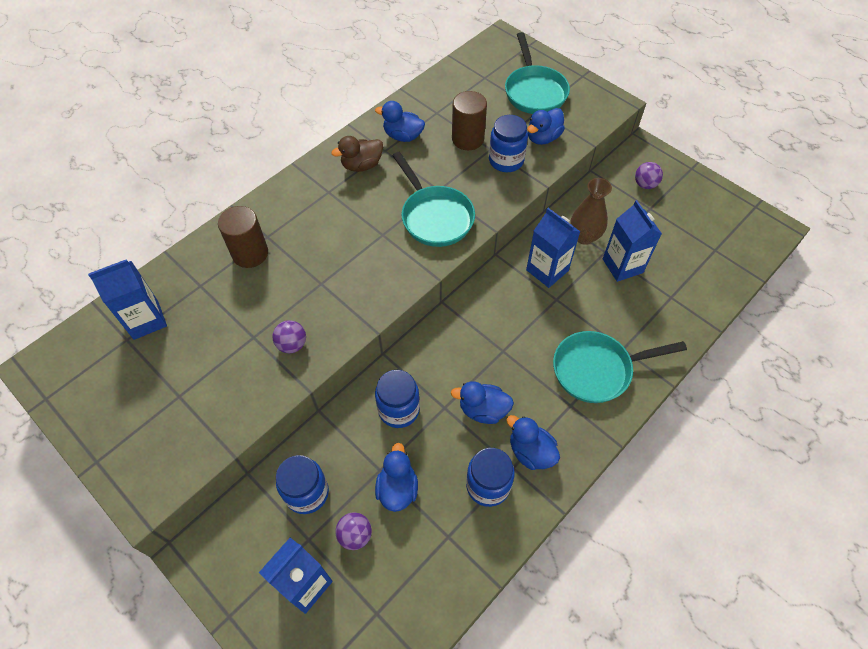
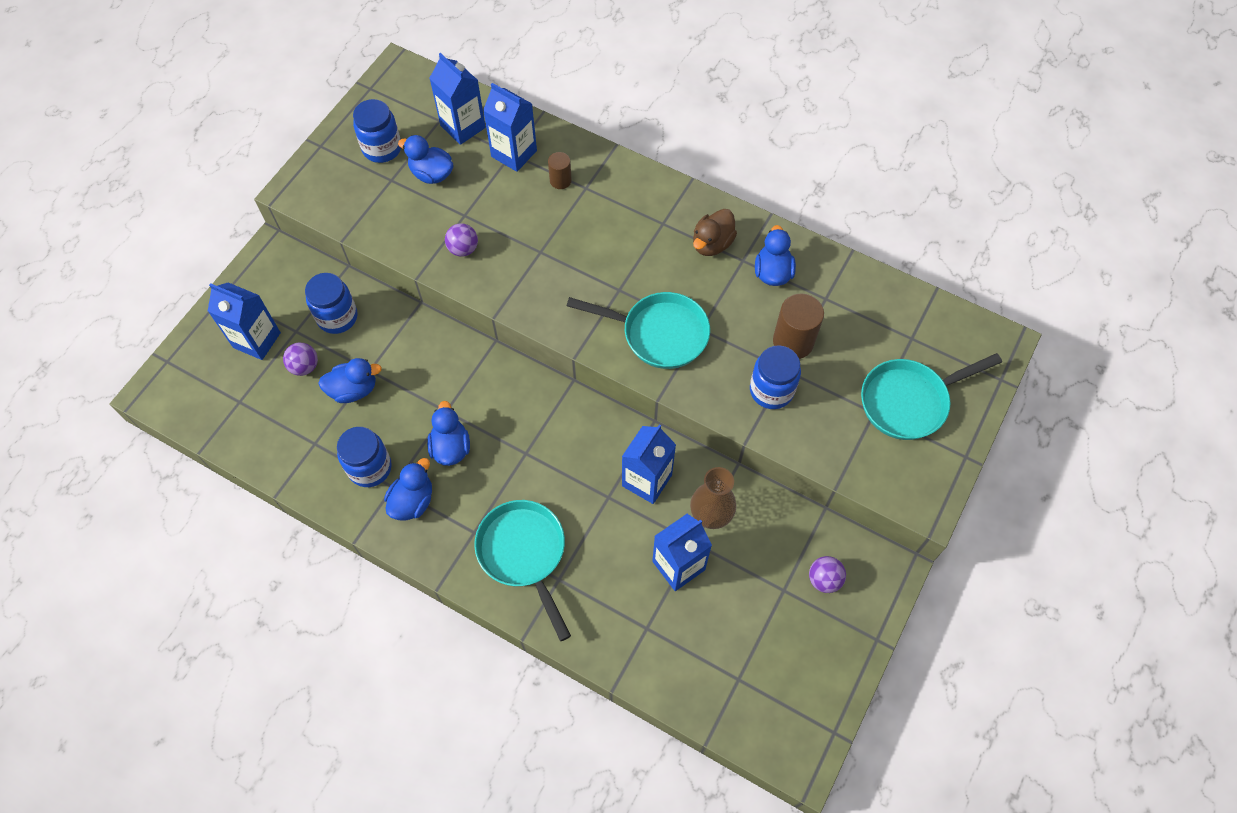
camera: 75 degrees right, 5 degrees up
brown cylinder [218,206,268,268] -> brown cylinder [548,152,572,189], size x0.57
brown duck [331,136,383,172] -> brown duck turned 105 degrees counterclockwise [693,209,737,256]
blue jar [375,370,420,428] -> blue jar moved to [353,99,401,163]
turquoise pan [392,152,475,247] -> turquoise pan turned 120 degrees counterclockwise [567,292,710,369]
blue duck [527,108,565,145] -> blue duck moved to [398,135,453,184]
none -> blue carton [483,83,537,172]

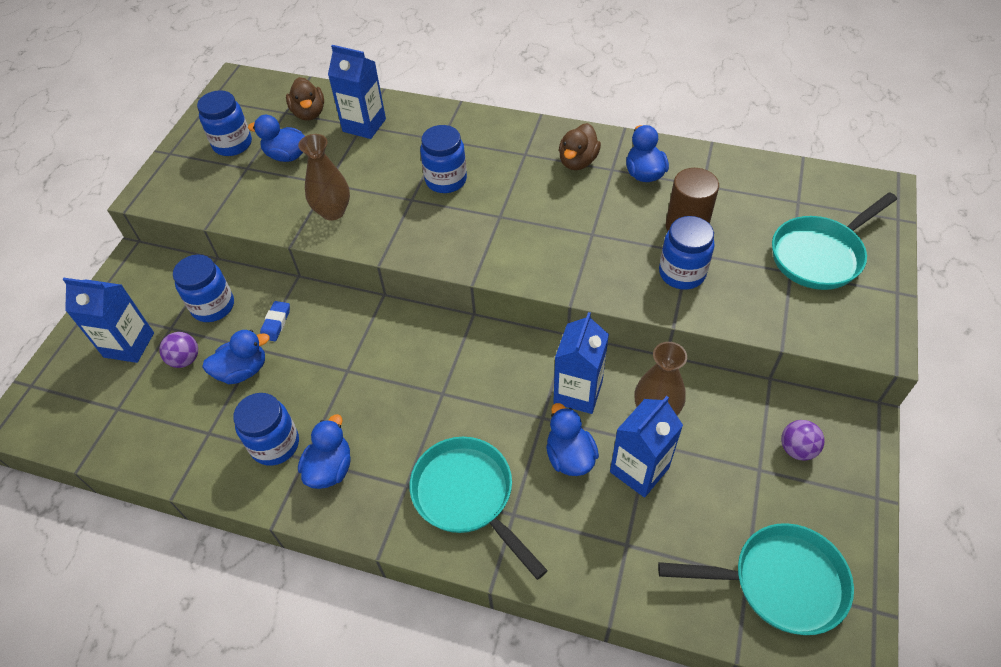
camera: 10 degrees left, 10 degrees down
blue duck [427,401,470,466] -> blue duck moved to [546,403,599,476]
blue carton [430,53,486,145] -> brown duck [286,77,324,121]
purple ball [445,223,478,257] -> brown vase [298,134,350,221]
brown cylinder [548,152,572,189] -> none
turquoise pan [567,292,710,369] -> turquoise pan moved to [658,523,854,635]
none -> blue eraser [260,301,290,341]
none -> blue jar [420,125,467,193]

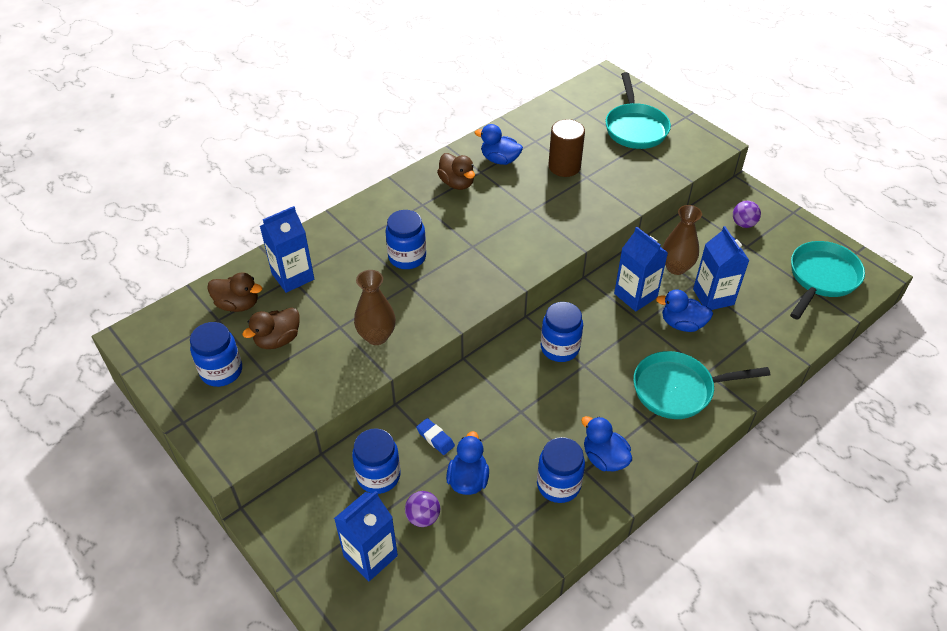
camera: 60 degrees left, 5 degrees down
blue duck [248,115,305,162] -> brown duck [242,307,300,349]
blue jar [659,216,715,290] -> blue jar moved to [541,302,583,362]

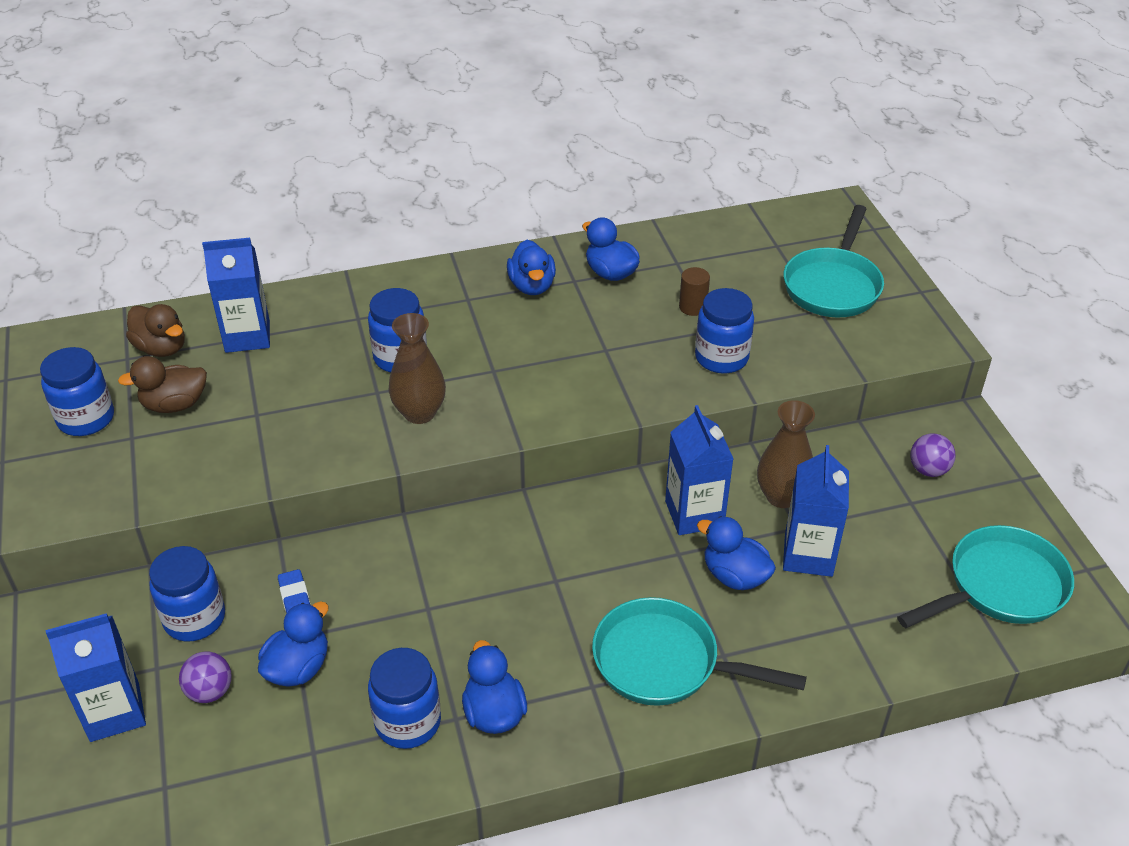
camera: 25 degrees right, 5 degrees down
brown vase [354,270,396,345] -> brown vase moved to [389,313,446,424]
brown duck [437,153,475,190] -> blue duck [507,240,556,295]
blue jar [541,302,583,362] -> blue jar moved to [695,288,754,374]
brown cylinder [548,119,585,177] -> brown cylinder [679,267,710,316], size x0.57

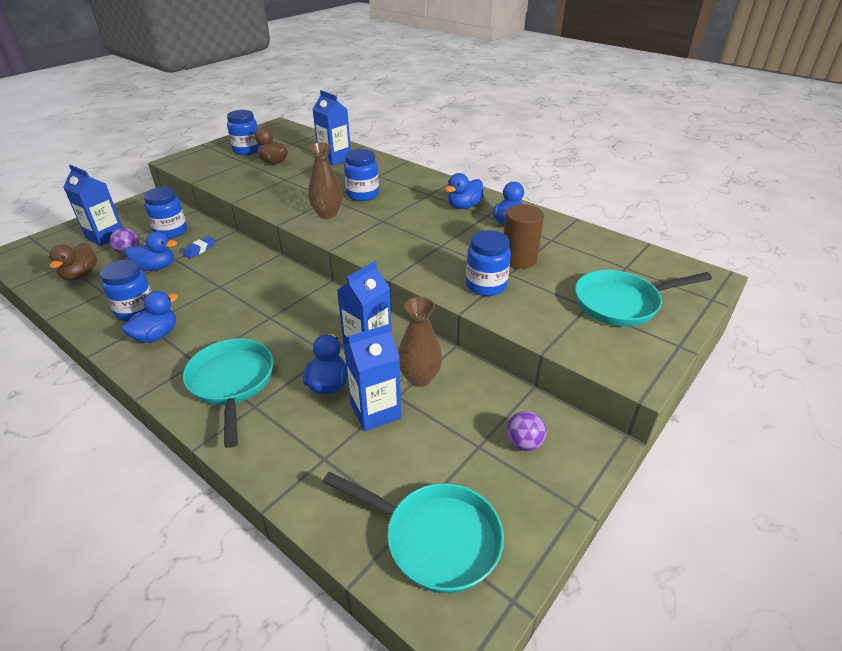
camera: 55 degrees right, 5 degrees down
brown duck [126,304,185,357] -> brown duck moved to [49,243,97,280]
brown cylinder [679,267,710,316] -> brown cylinder [503,204,544,269], size x1.74

